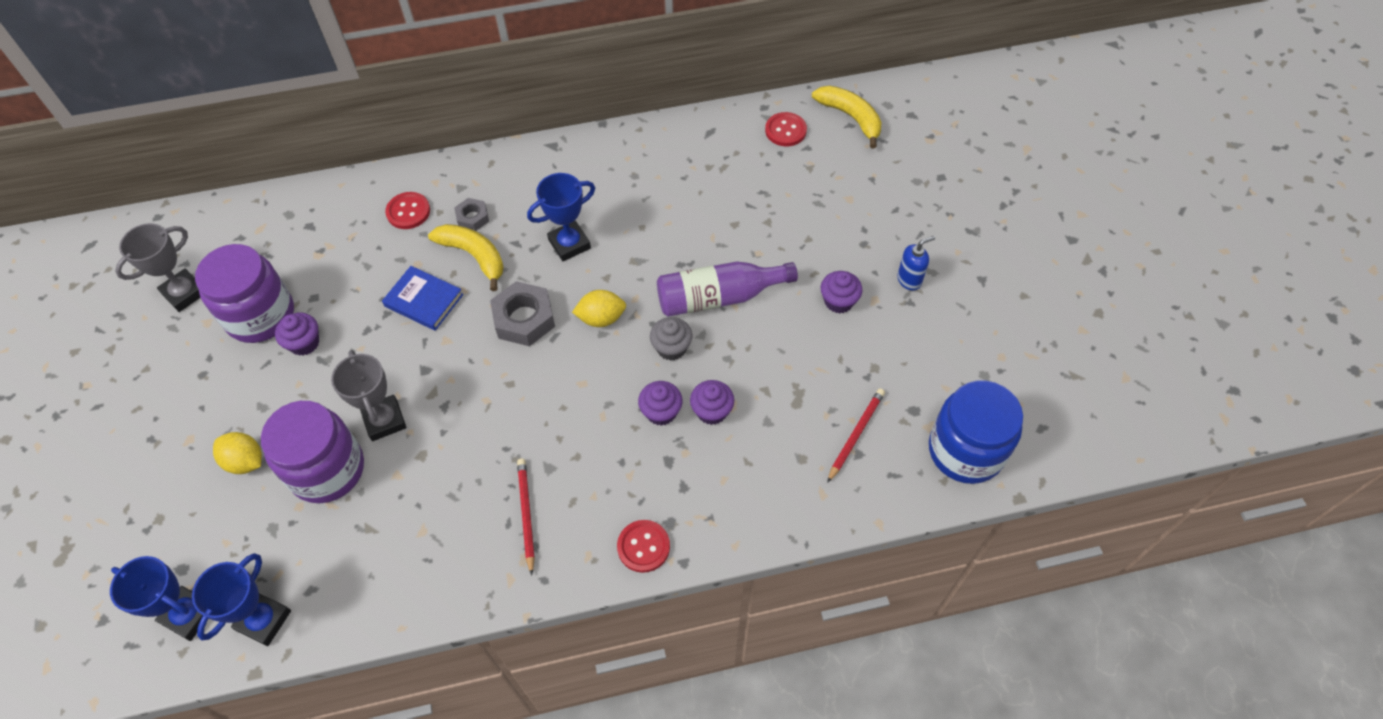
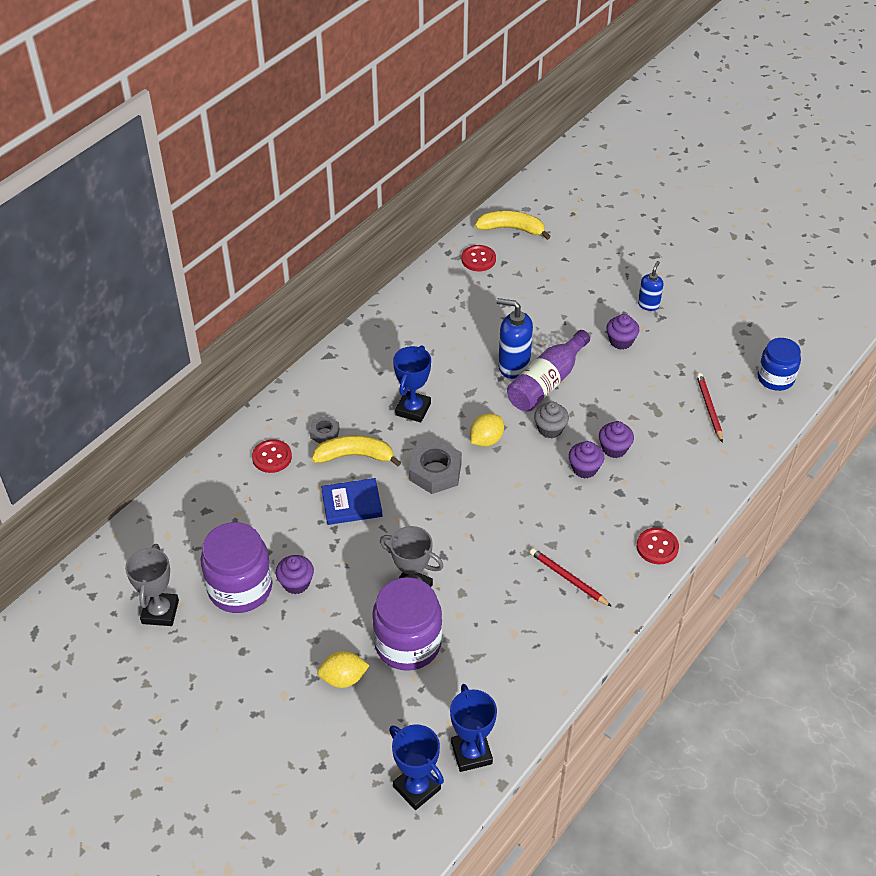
camera: 40 degrees left, 10 degrees down
blue trophy [110,556,203,641] -> blue trophy turned 60 degrees clockwise [389,724,444,810]
blue jar [929,380,1023,484] -> blue jar [757,338,801,391], size x0.65
none -> blue soap dispenser [496,298,533,379]

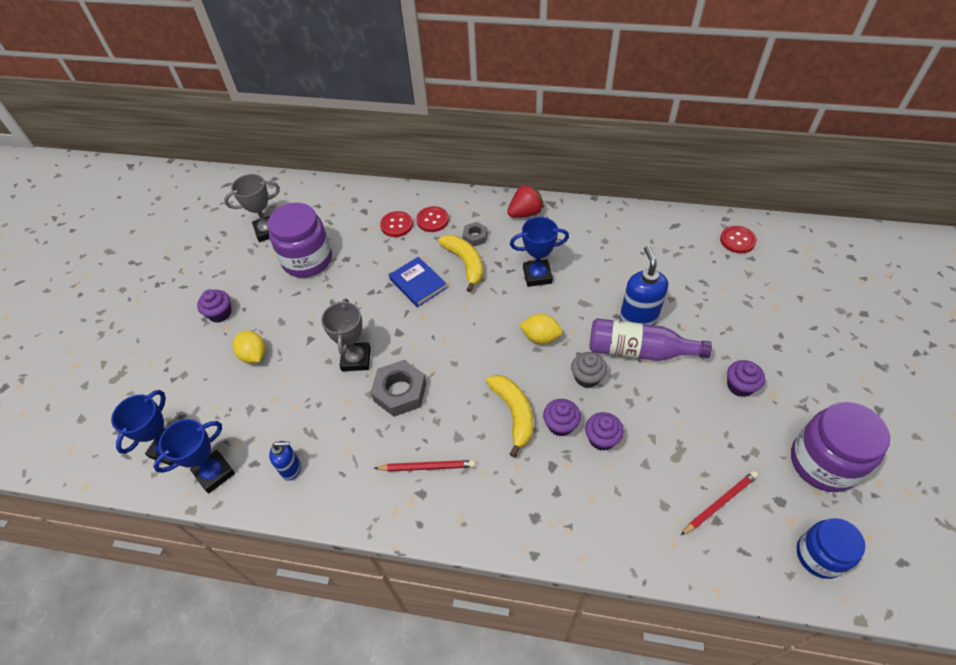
camera: 65 degrees right, 5 degrees up
purple cupcake [276,555,314,594] -> purple cupcake moved to [197,289,231,323]
purple jar [372,577,442,671] -> purple jar moved to [791,402,890,492]
grey nut [409,439,462,494] -> grey nut moved to [371,360,426,417]
yellow banana [475,211,551,240] -> yellow banana moved to [486,375,533,457]
red pencil [530,548,612,607] -> red pencil turned 75 degrees clockwise [374,460,475,471]
red button [637,528,679,564] -> red button moved to [380,211,413,237]
blue soap dispenser [638,261,663,311] -> blue soap dispenser moved to [269,441,301,481]
none -> red strawberry [507,184,544,217]

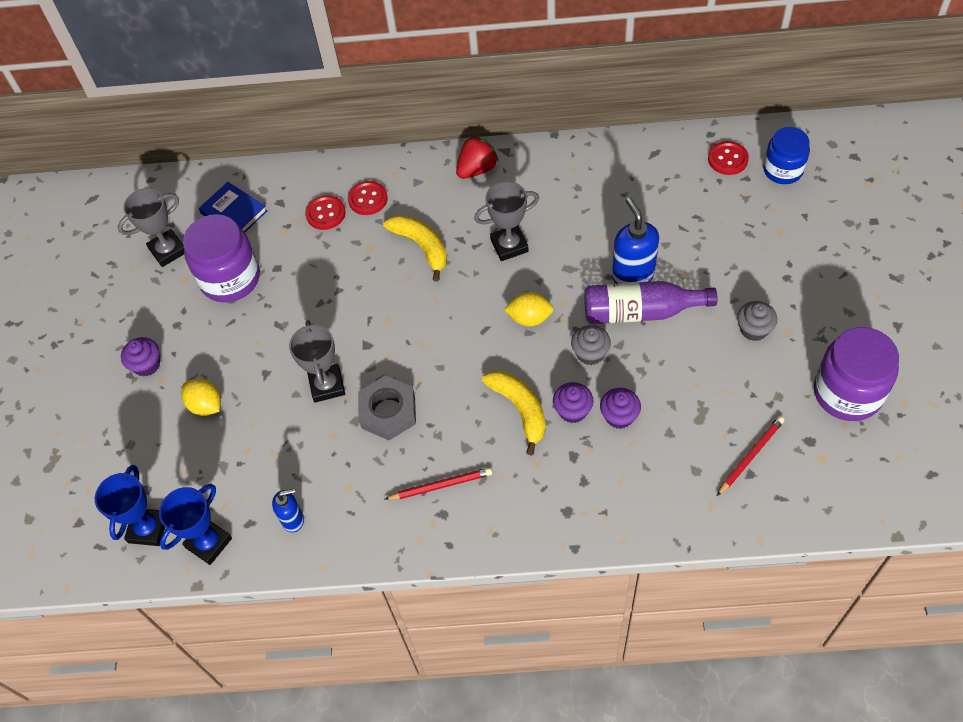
camera: 10 degrees left, 5 degrees up
blue book [389,257,447,307] -> blue book moved to [199,182,267,232]
grey nut [462,222,487,247] -> none
blue trophy [510,217,569,287] -> grey trophy [474,181,539,261]
purple cupcake [727,360,765,397] -> grey cupcake [737,301,777,341]
blue jar [797,518,865,579] -> blue jar moved to [763,127,810,184]

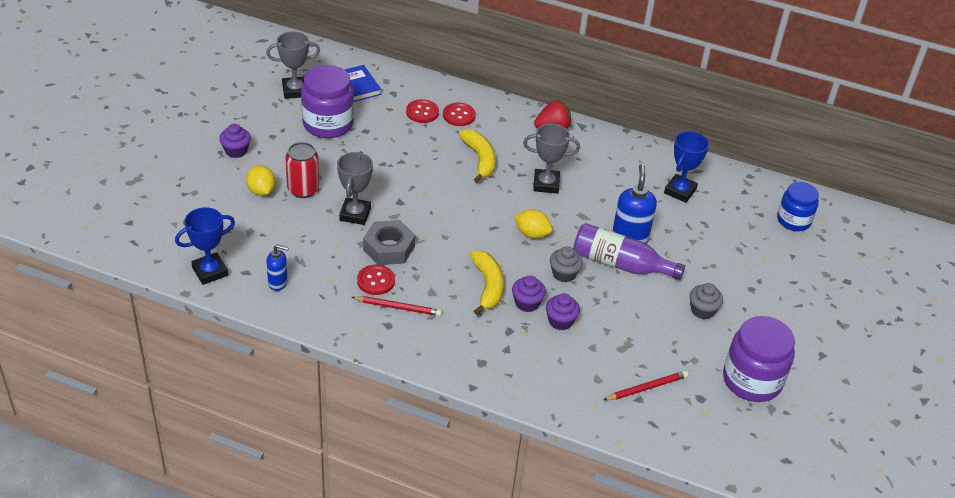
camera: 15 degrees right, 15 degrees down
blue trophy [95,465,165,546] -> blue trophy moved to [664,131,709,203]
red button [708,141,749,175] -> red button moved to [357,265,395,295]
none -> red can [285,142,319,198]

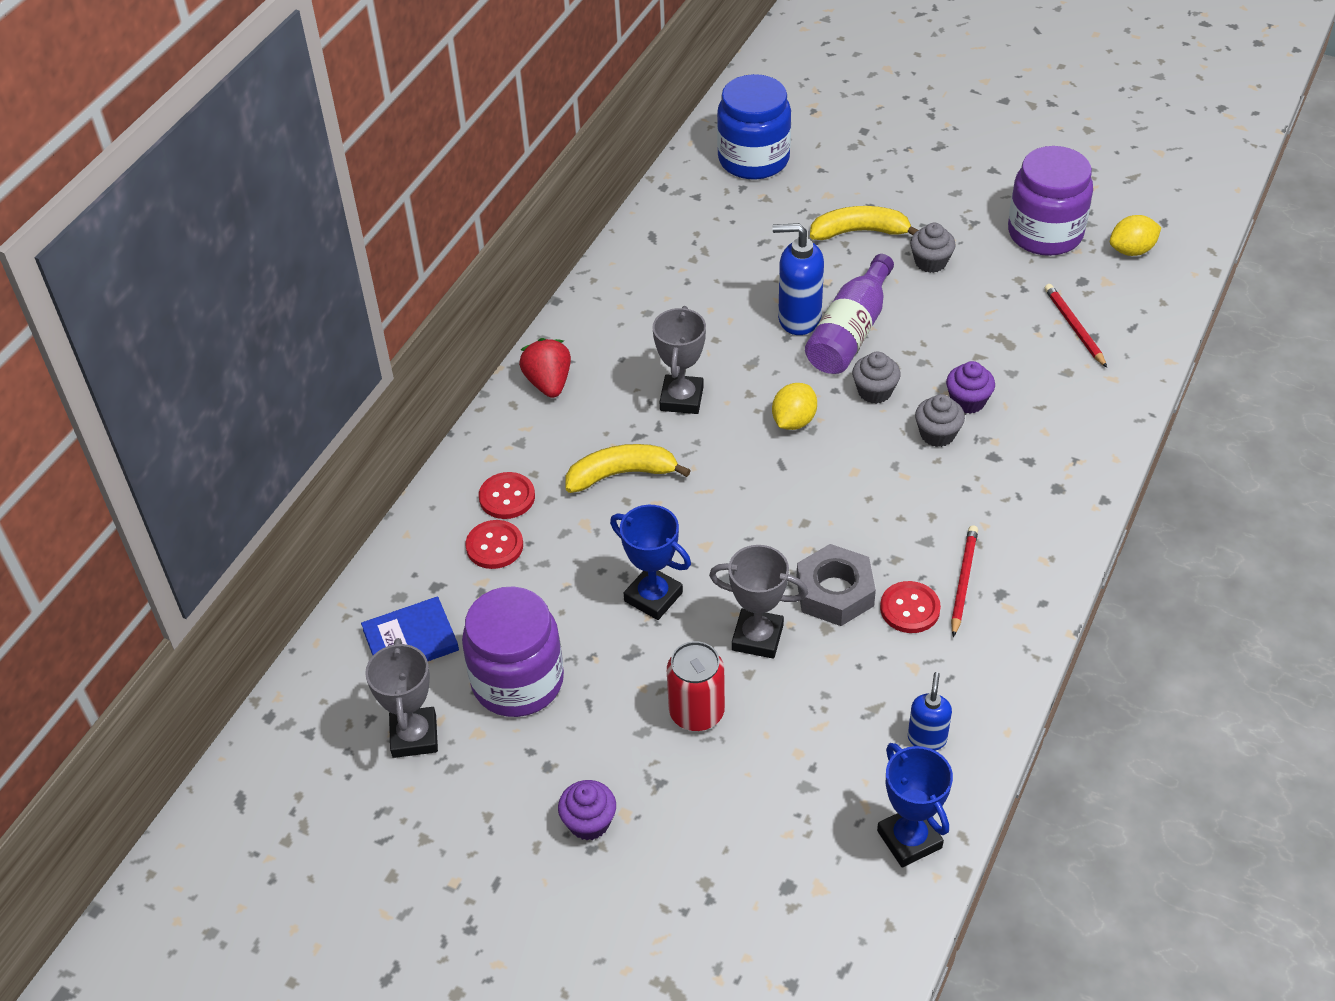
camera: 80 degrees left, 5 degrees up
yellow lemon [246,165,276,196] -> yellow lemon moved to [1110,215,1162,256]
yellow banana [470,250,504,315] -> yellow banana moved to [810,206,918,240]
purple cupcake [512,275,546,312] -> grey cupcake [915,394,965,447]
blue trophy [664,131,709,203] -> blue trophy moved to [610,505,691,620]
blue jar [777,182,819,231] -> blue jar [717,74,791,180], size x1.53

